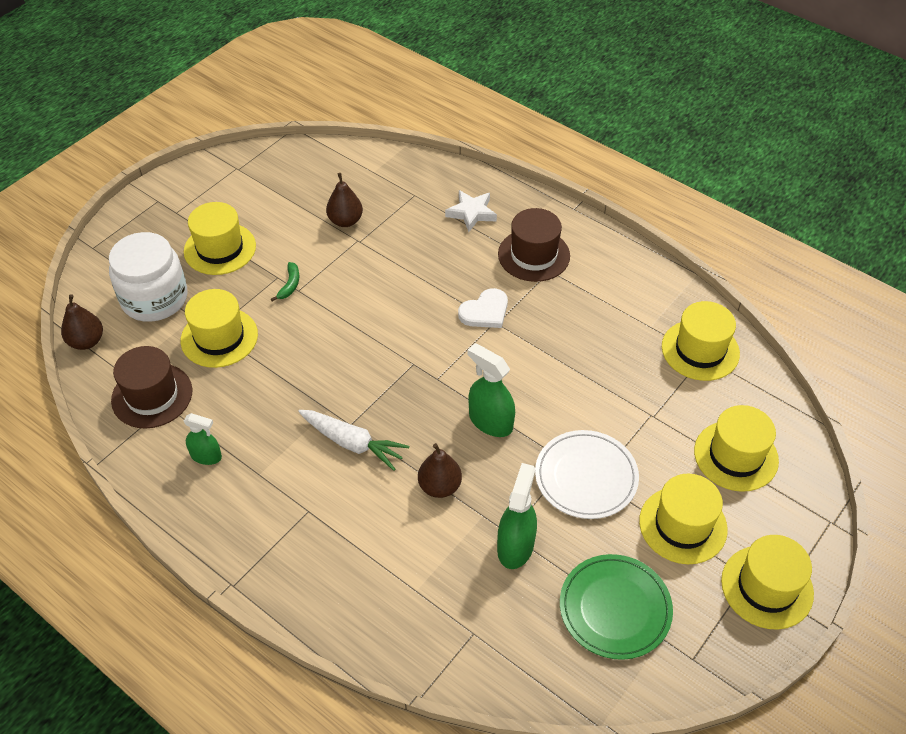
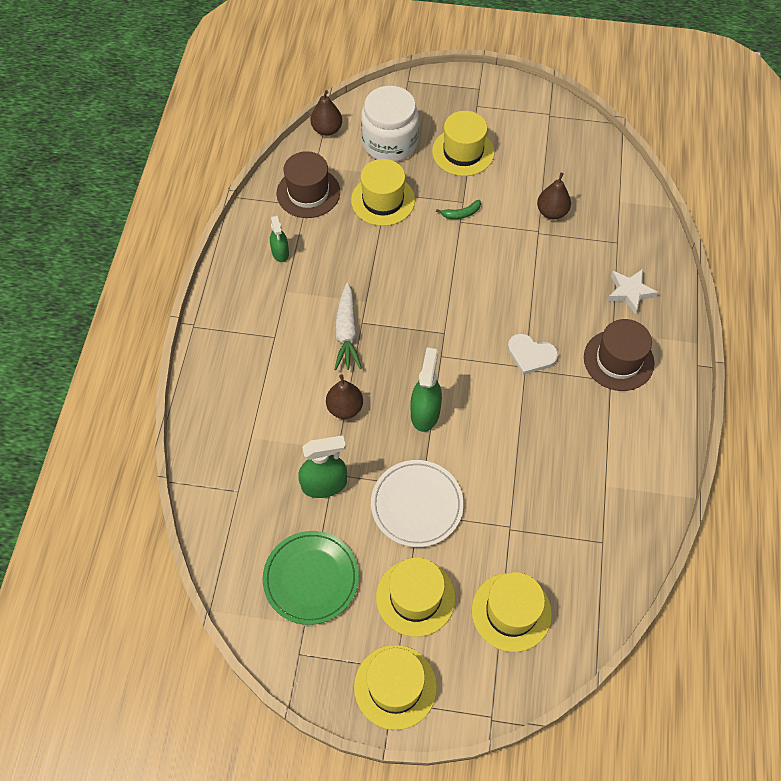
camera: 60 degrees right, 10 degrees up
yellow hat [662,301,740,381] -> none

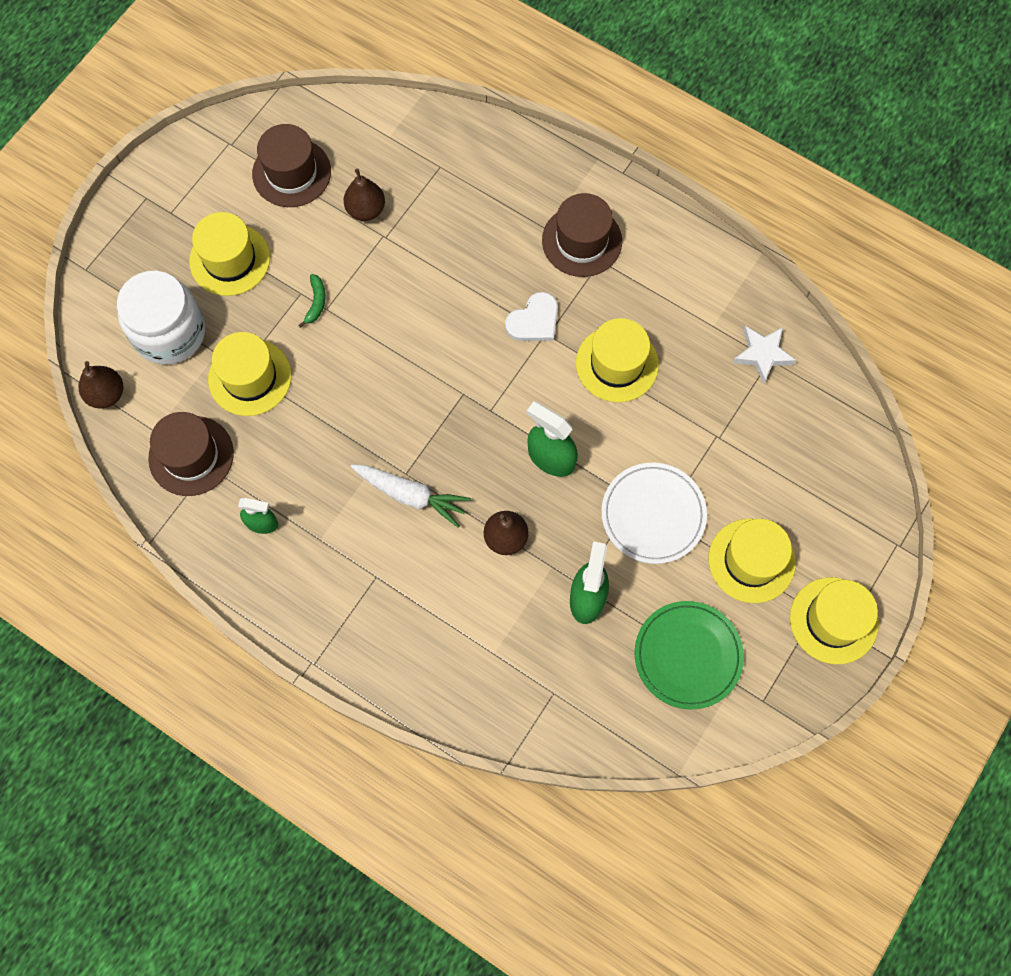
camera: 65 degrees left, 10 degrees up
yellow hat [472,572,552,652] -> yellow hat moved to [576,318,659,402]
white star [607,269,658,314] -> white star moved to [733,326,796,384]
none -> brown hat [252,124,331,207]

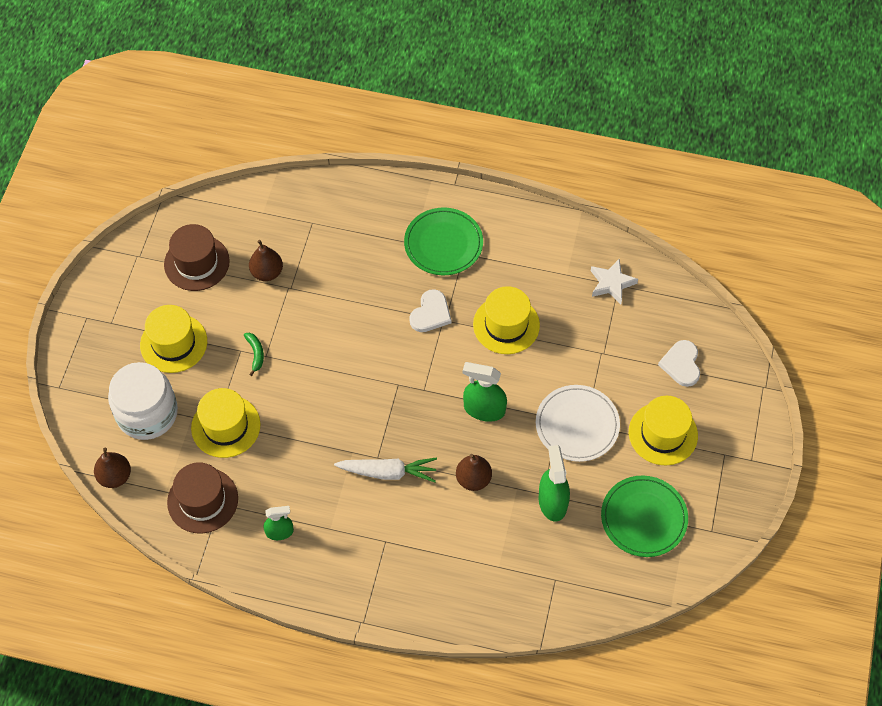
camera: 20 degrees left, 10 degrees down
brown hat [542,193,622,277] -> green plate [404,208,483,275]
yellow hat [790,577,879,665] -> none
none -> white heart [658,340,700,387]

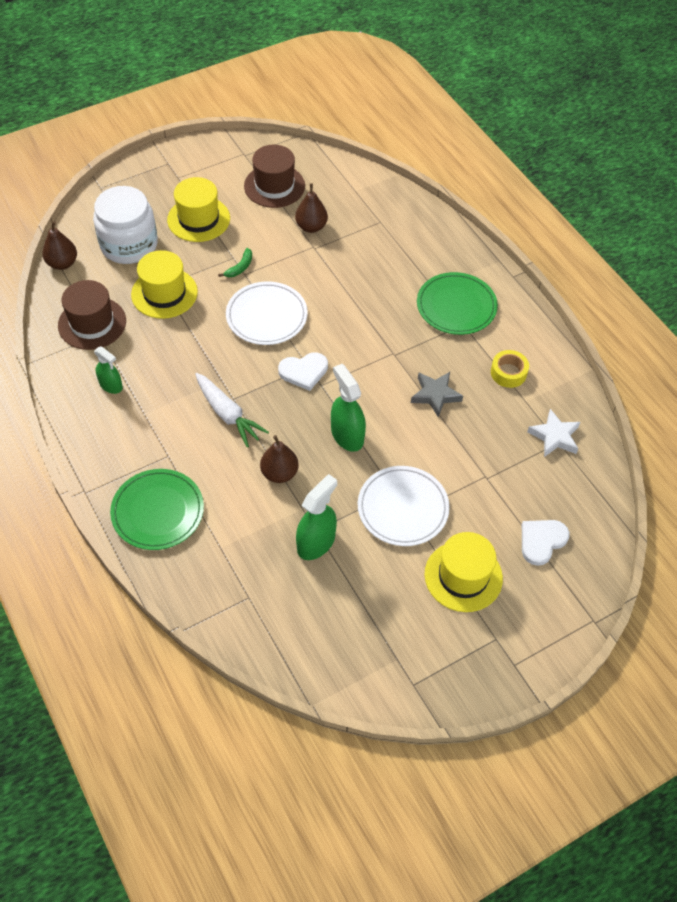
camera: 45 degrees right, 5 degrees down
white heart [409,289,452,332] -> white heart moved to [278,353,328,391]
yellow hat [473,286,540,354] -> grey star [411,372,463,417]
green plate [601,475,688,557] -> green plate moved to [110,469,204,550]
none -> white plate [226,281,308,345]
none -> yellow tape [491,350,529,388]

